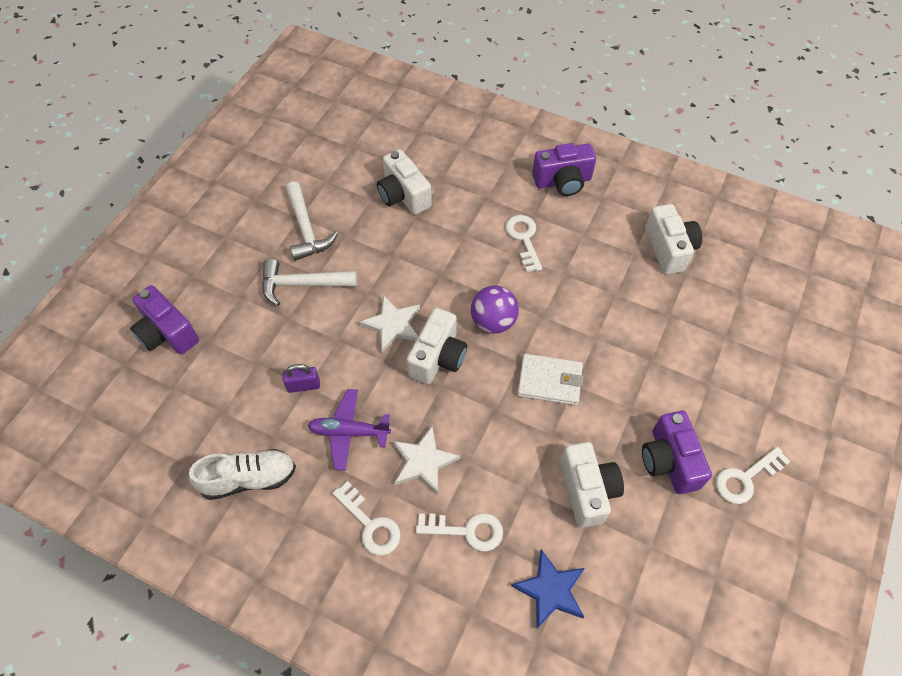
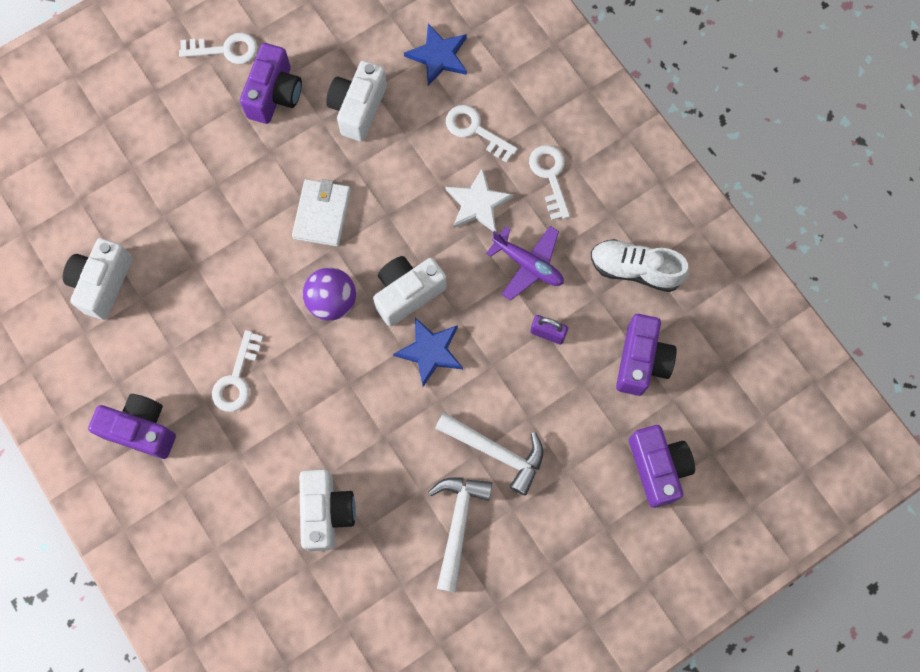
camera: 150 degrees left, 15 degrees up
white star [359,295,420,353] -> blue star [393,317,463,387]
white wallet [517,353,584,406] -> white wallet turned 60 degrees clockwise [292,179,351,246]
none -> purple camera [616,314,677,396]

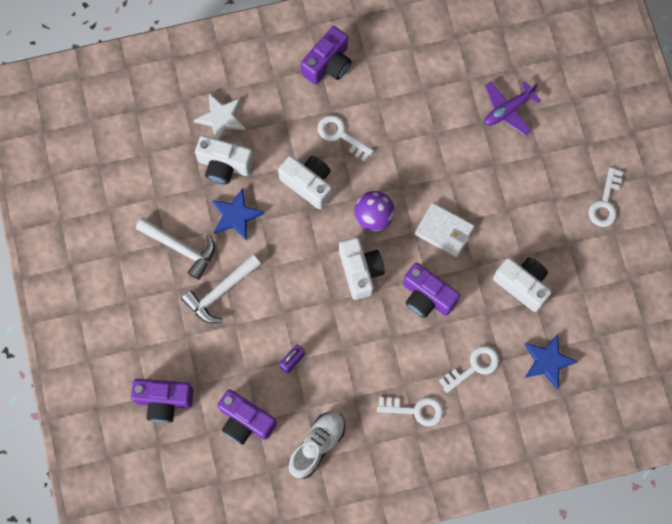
camera: 110 degrees right, 0 degrees up
white camera [63,238,132,320] -> white camera moved to [278,156,332,209]
purple camera [240,43,302,124] -> purple camera moved to [403,263,460,318]
blue star [393,317,463,387] -> blue star moved to [212,188,264,241]
white star [445,168,513,232] -> white star moved to [194,94,246,140]
purple plane [486,226,564,301] -> purple plane moved to [484,81,541,136]

